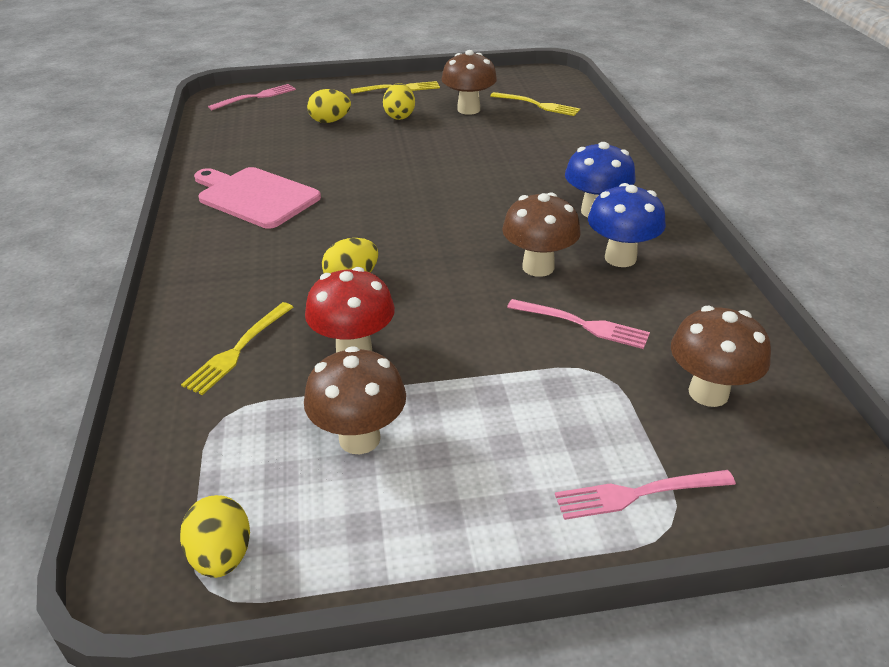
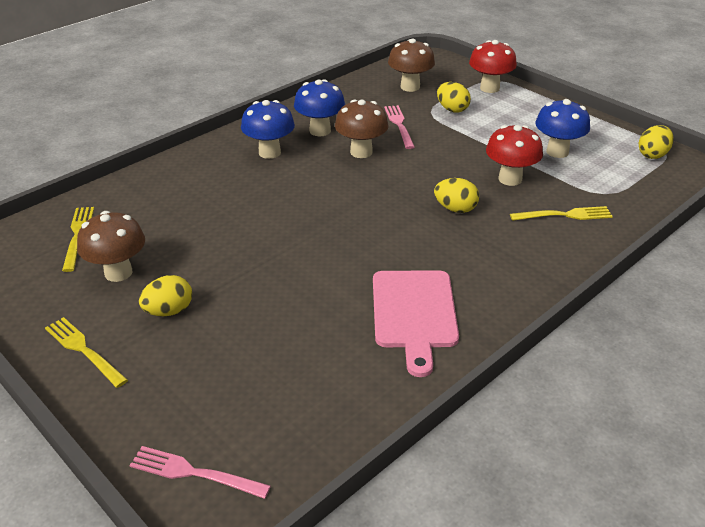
camera: 125 degrees left, 0 degrees up
brown mushroom [304,346,406,454] -> blue mushroom [535,99,590,158]
yellow egg [307,89,351,123] -> yellow egg moved to [437,82,471,113]
pink fork [555,470,736,520] -> red mushroom [469,40,517,93]

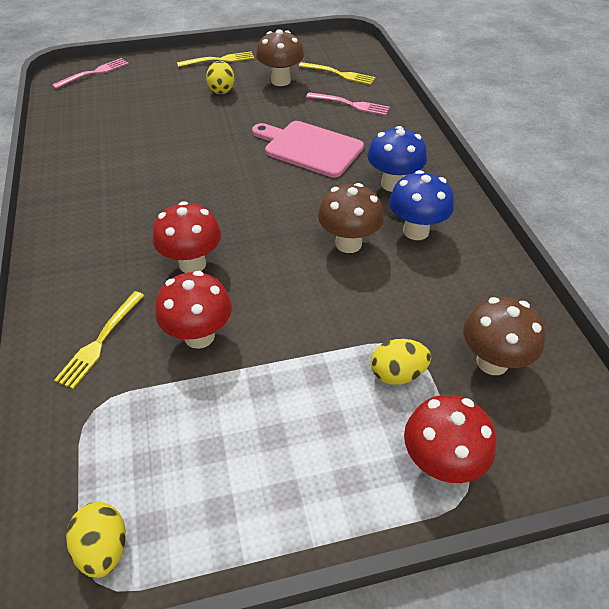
camera: 120 degrees right, 10 degrees up
pink cutting board [373,270,459,377] -> pink cutting board moved to [252,121,364,178]
pink fork [384,105,415,149] -> pink fork moved to [306,92,390,116]
yellow egg [434,178,479,213] -> red mushroom [153,201,221,273]
blue mushroom [535,99,590,158] -> none

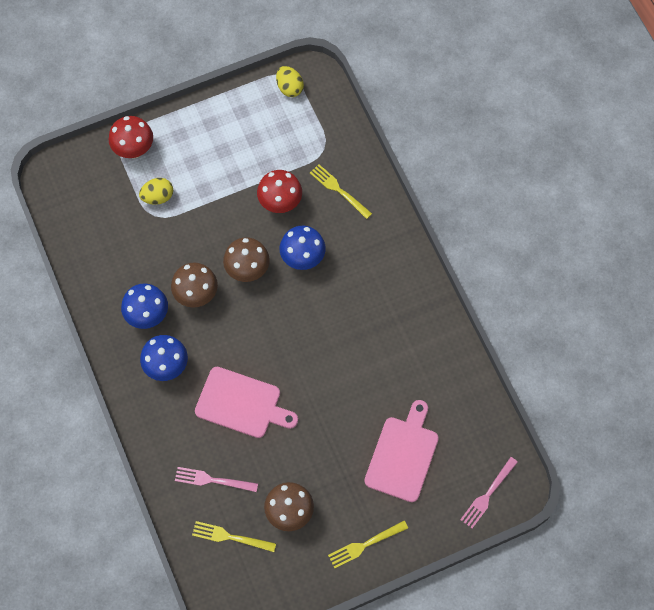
camera: 170 degrees right, 20 degrees up
yellow fork [54,291,145,389] -> yellow fork turned 60 degrees counterclockwise [310,164,372,219]
red mushroom [153,201,221,273] -> blue mushroom [279,226,326,270]
yellow egg [206,61,234,94] -> none
brown mushroom [463,297,545,375] -> brown mushroom moved to [223,237,270,282]
none -> pink cutting board [364,400,439,502]

